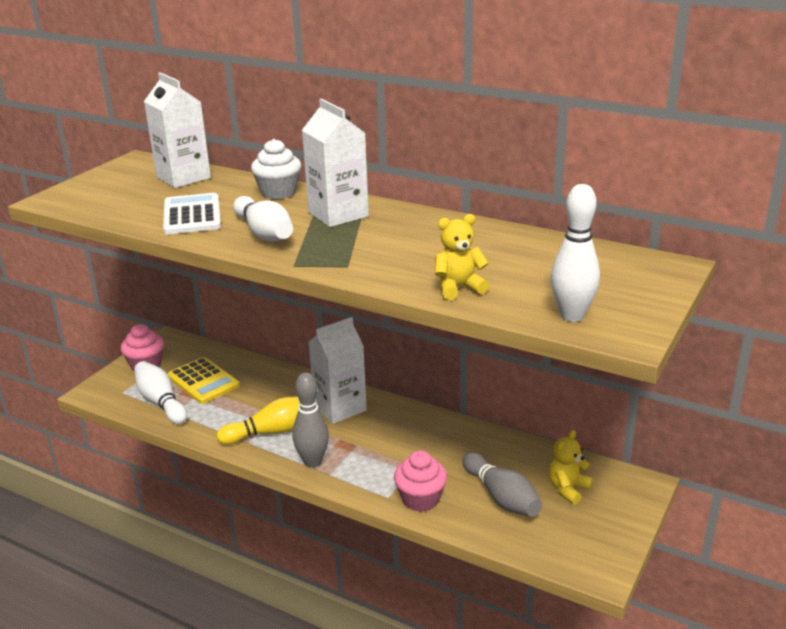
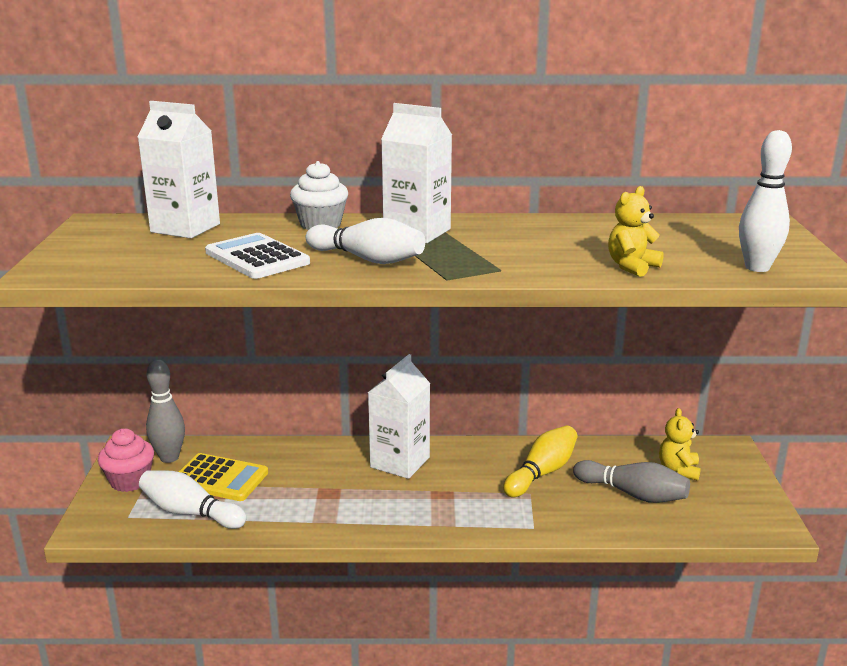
camera: 30 degrees left, 5 degrees down
yellow bowling pin [217,397,299,445] -> yellow bowling pin moved to [503,426,577,497]
grey bowling pin [293,372,329,468] -> grey bowling pin moved to [146,359,185,463]
pink cupcake [394,450,447,512] -> none

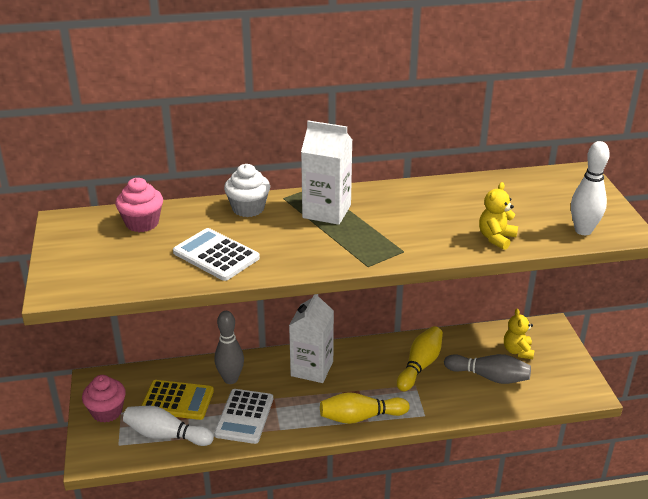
camera: 10 degrees left, 10 degrees up
white carton [138,101,220,238] -> pink cupcake [115,178,163,232]
grey bowling pin [146,359,185,463] -> grey bowling pin moved to [214,311,244,384]
white bowling pin [306,218,425,264] -> none
none -> white calculator [214,389,273,444]
none -> yellow bowling pin [320,392,410,424]

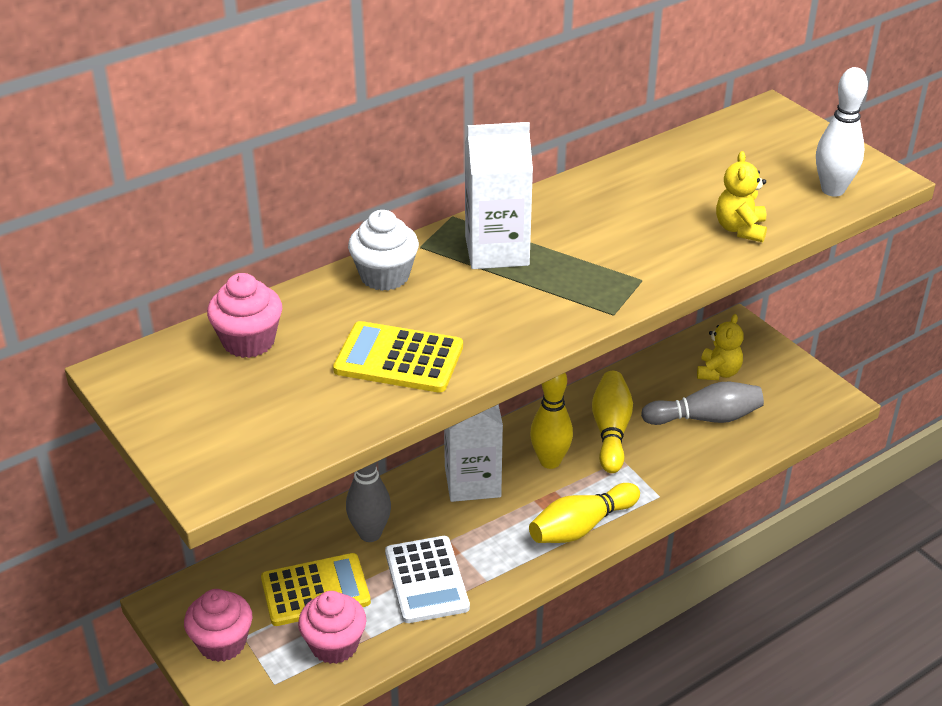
camera: 25 degrees left, 5 degrees up
white bowling pin [123,406,214,446] -> pink cupcake [298,591,366,664]
white calculator [173,228,260,281] -> yellow calculator [333,321,463,393]
yellow teddy bear [504,308,535,359] -> yellow teddy bear turned 135 degrees counterclockwise [697,314,744,380]
none -> yellow bowling pin [530,373,573,469]

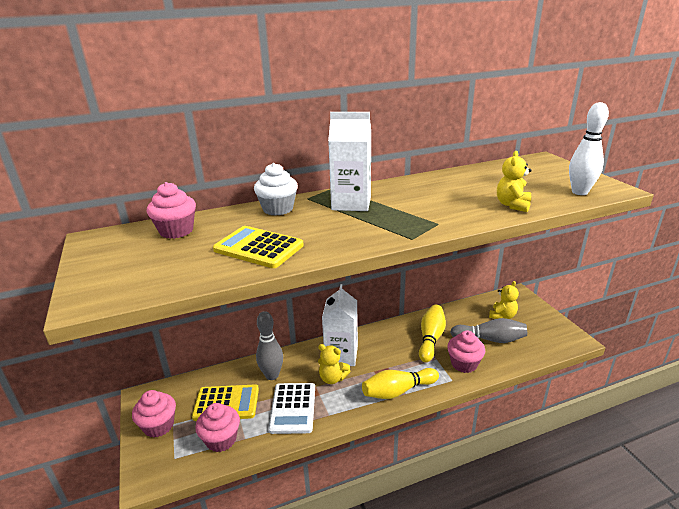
camera: 15 degrees right, 10 degrees down
yellow bowling pin [530,373,573,469] -> none
none -> yellow teddy bear [318,344,350,384]
none -> pink cupcake [447,331,485,373]

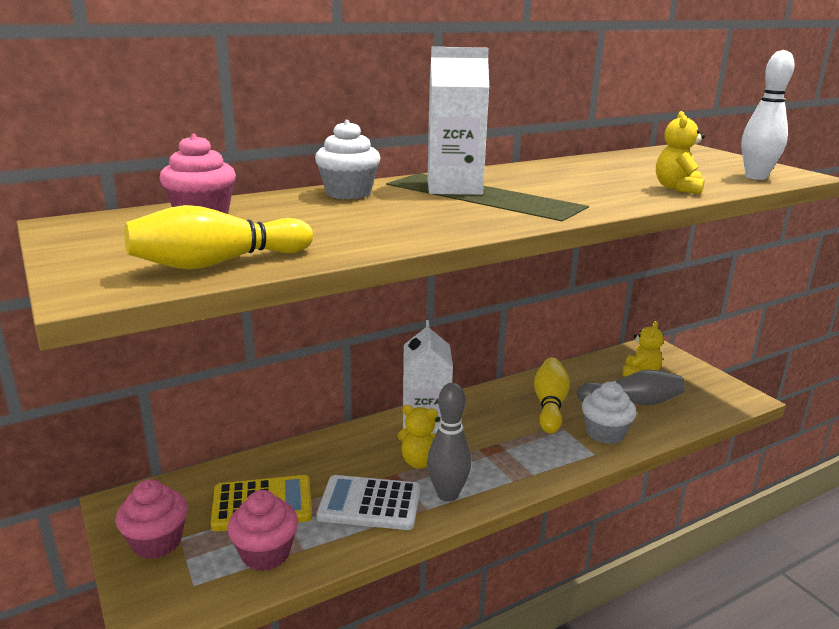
camera: 10 degrees left, 5 degrees down
yellow calculator [213,226,304,268] -> none
grey bowling pin [256,311,283,380] -> grey bowling pin moved to [427,383,471,502]
white calculator [268,383,315,434] -> white calculator turned 105 degrees clockwise [317,475,420,530]
yellow bowling pin [362,368,439,399] -> yellow bowling pin moved to [124,205,313,270]
pink cupcake [447,331,485,373] -> white cupcake [582,382,637,444]

